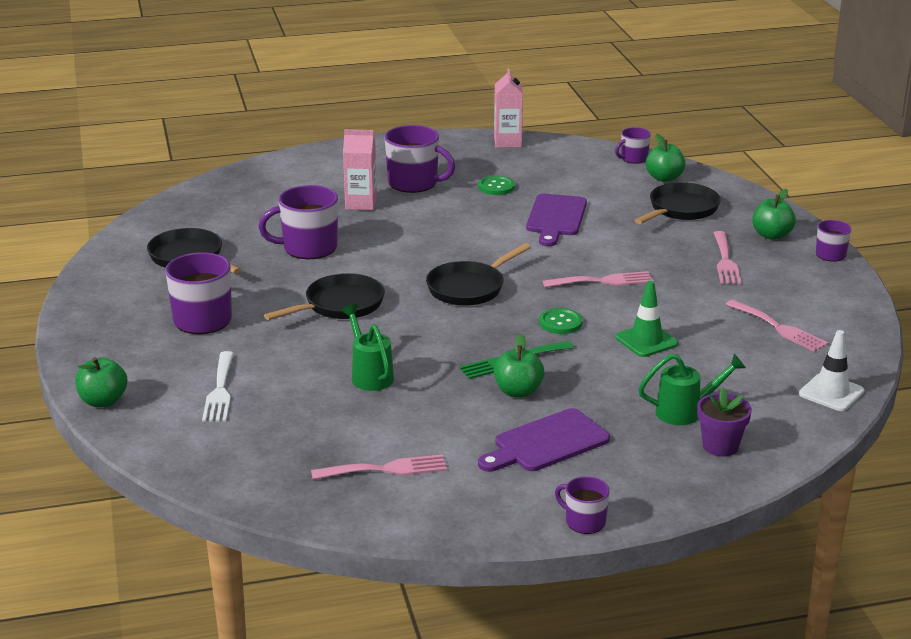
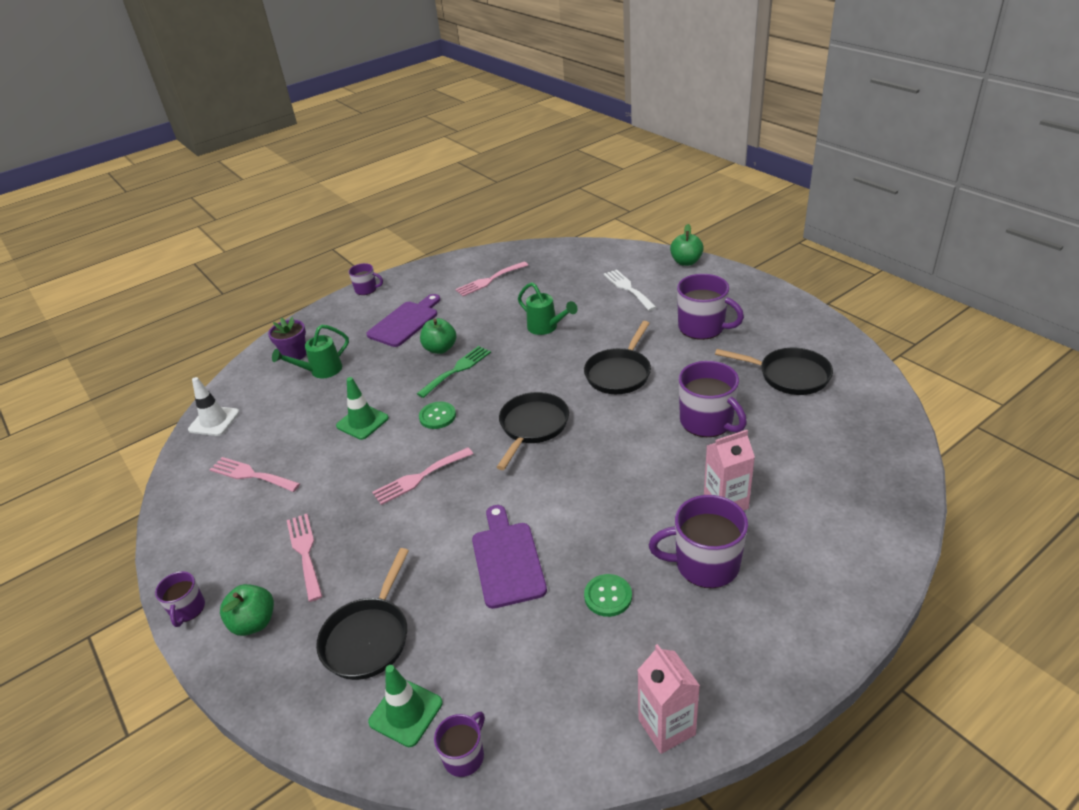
camera: 160 degrees right, 10 degrees up
purple mug [258,185,338,259] -> purple mug turned 90 degrees clockwise [679,361,747,437]
green apple [646,134,686,182] -> green traffic cone [368,665,443,747]

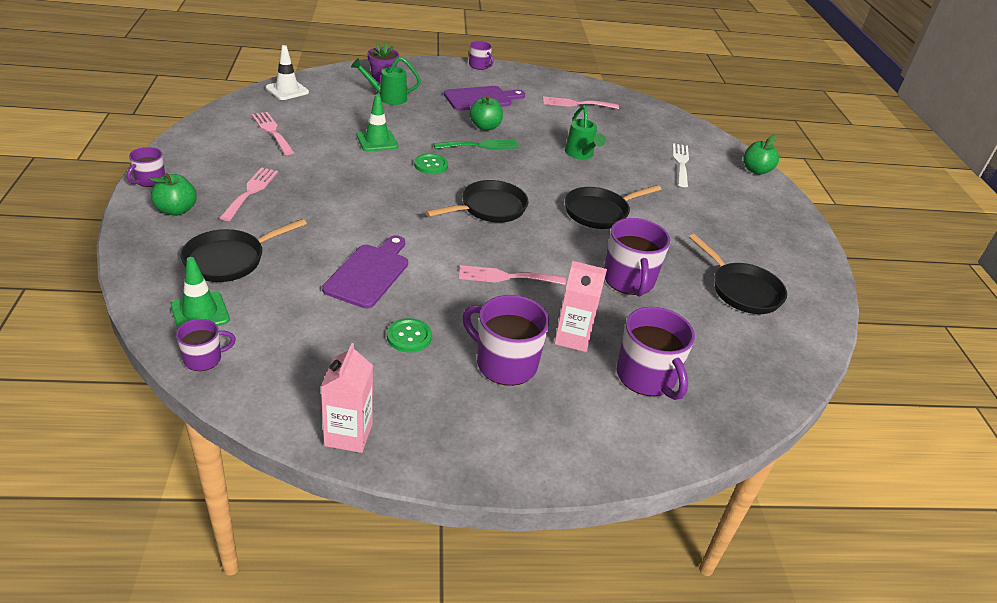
camera: 25 degrees right, 0 degrees up
pink fork [372,447,473,505] -> pink fork moved to [459,265,566,285]
purple mug [677,274,744,340] -> purple mug moved to [616,307,695,400]

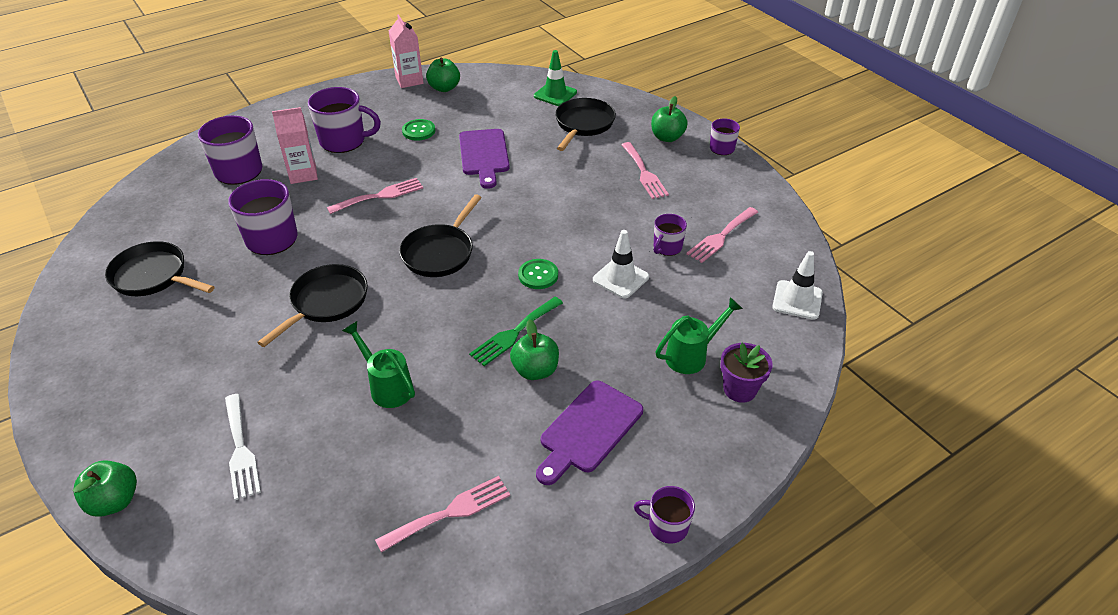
camera: 155 degrees right, 5 degrees up
purple mug [176,319,236,371] -> purple mug moved to [654,214,687,256]
pink fork [252,112,295,155] -> pink fork turned 105 degrees clockwise [686,207,758,263]
green traffic cone [357,94,398,151] -> white traffic cone [593,230,649,298]
none -> green apple [426,58,460,92]

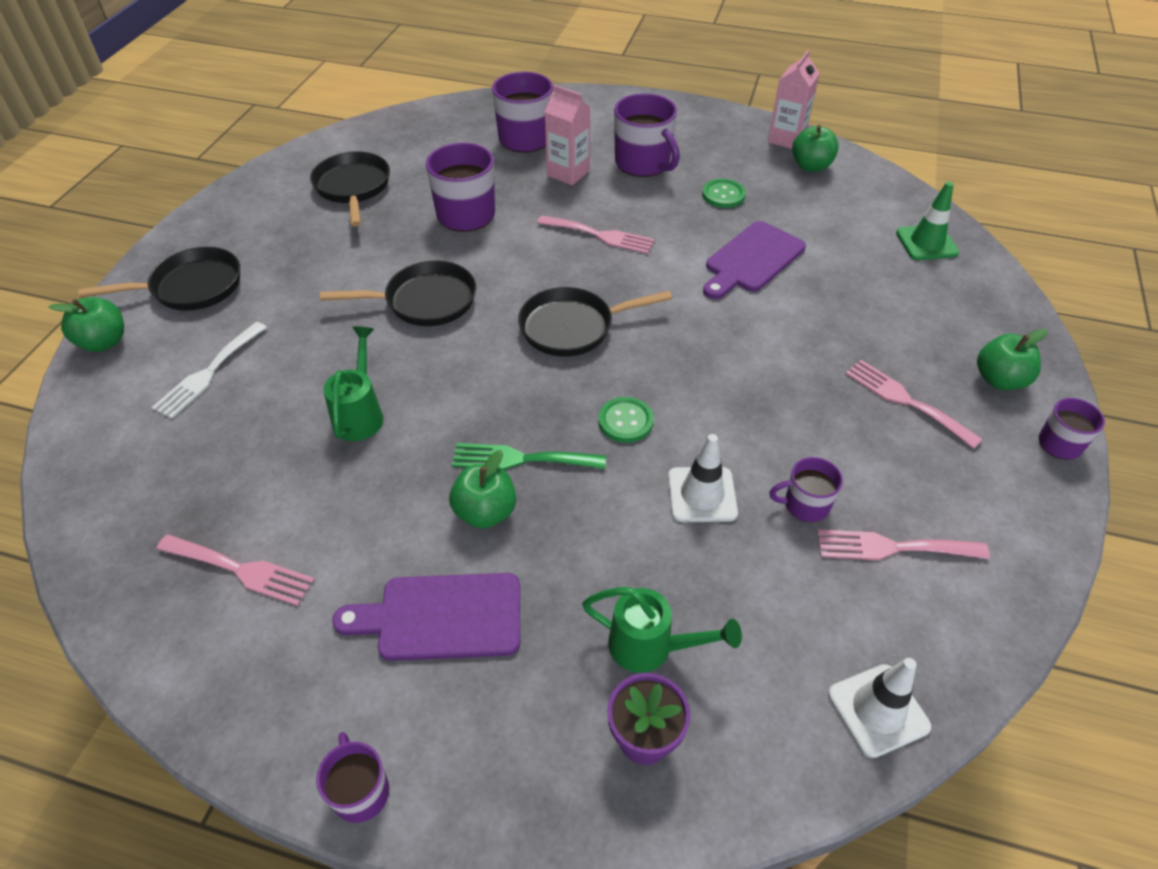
camera: 50 degrees right, 5 degrees up
black pan [555,98,616,151] -> black pan moved to [78,247,240,311]
pink fork [621,142,669,199] -> pink fork turned 105 degrees clockwise [845,360,983,449]

